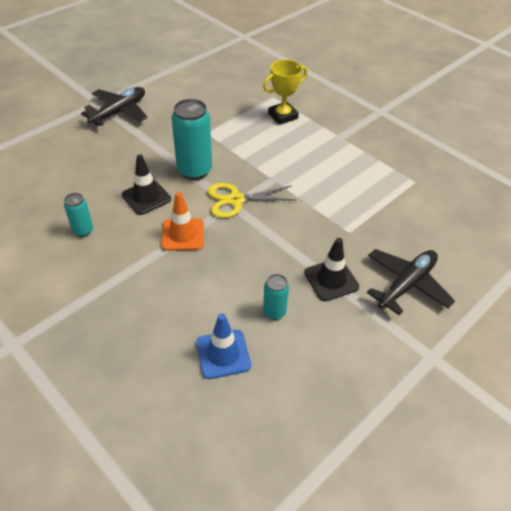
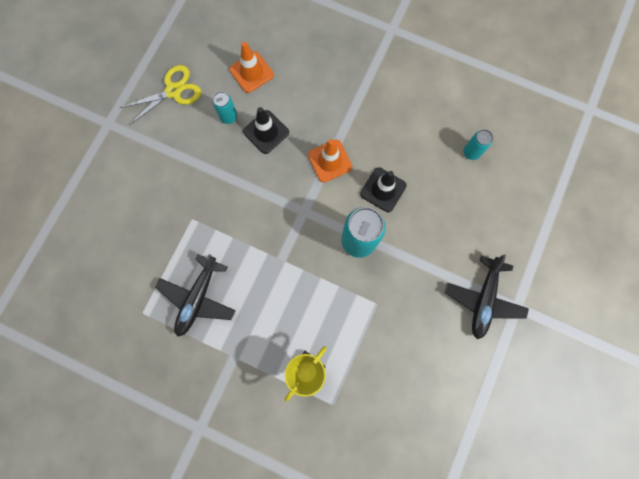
camera: 160 degrees right, 30 degrees up
turquoise can [64,193,93,237] -> turquoise can moved to [463,129,493,160]
blue traffic cone [196,313,251,379] -> orange traffic cone [229,42,274,93]
yellow scissors [208,183,296,218] -> yellow scissors moved to [120,65,201,125]
black traffic cone [304,238,359,301] -> black traffic cone moved to [243,107,289,154]
black plane [367,249,455,315] -> black plane moved to [155,254,236,337]

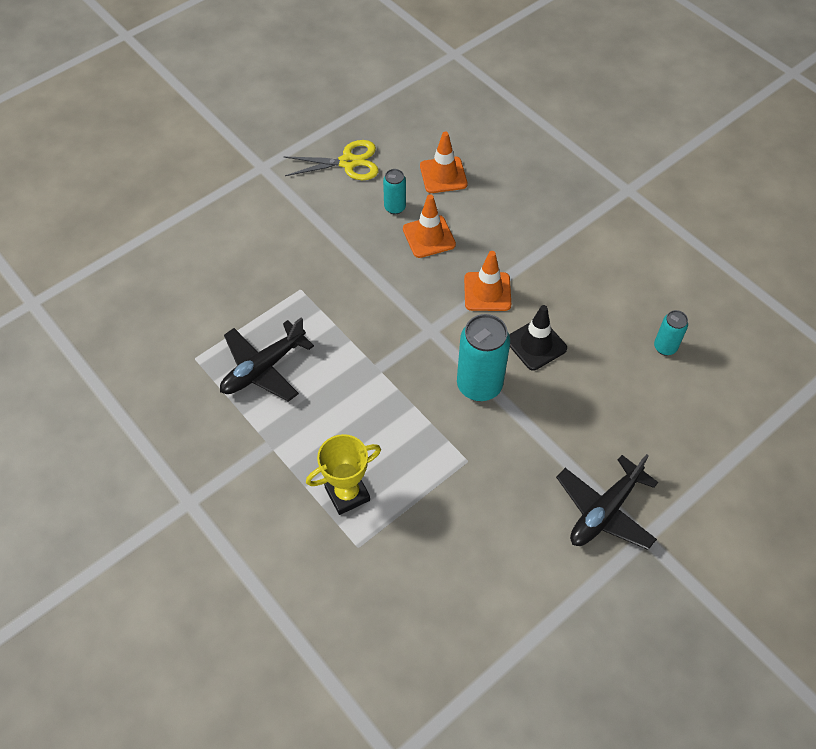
camera: 25 degrees right, 20 degrees down
black traffic cone [243,107,289,154] -> orange traffic cone [403,194,456,258]

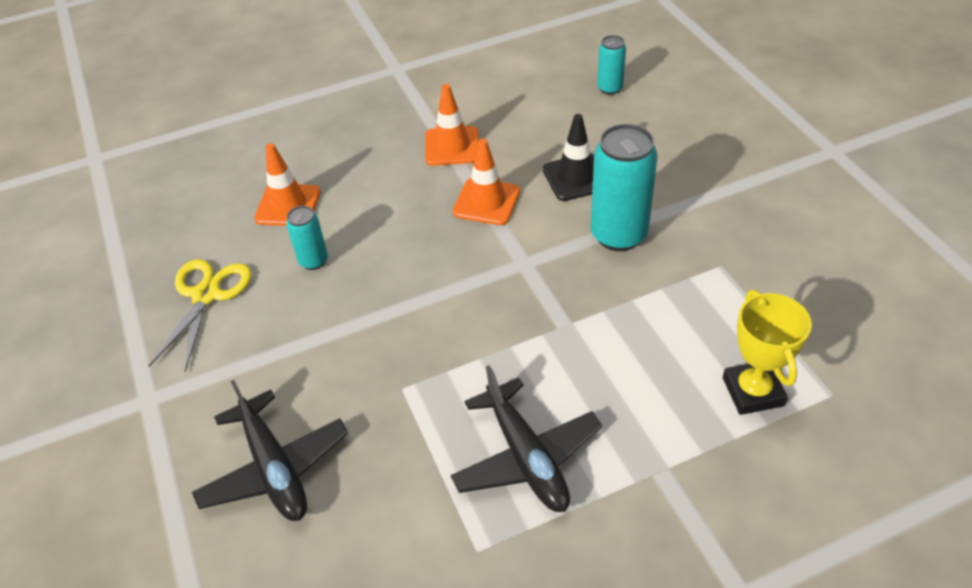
camera: 70 degrees left, 10 degrees down
orange traffic cone [403,194,456,258] -> orange traffic cone moved to [425,84,479,166]
black plane [556,454,658,550] -> black plane moved to [192,380,348,521]

